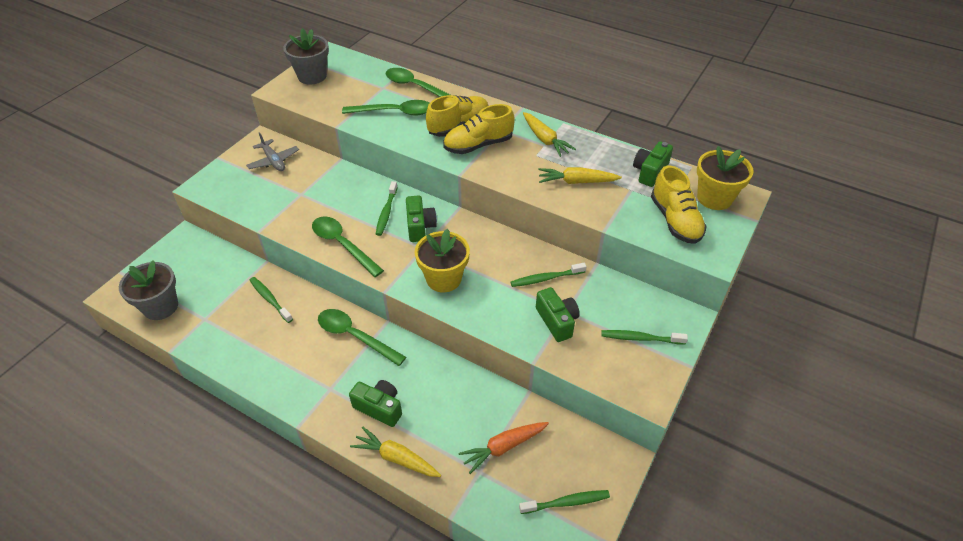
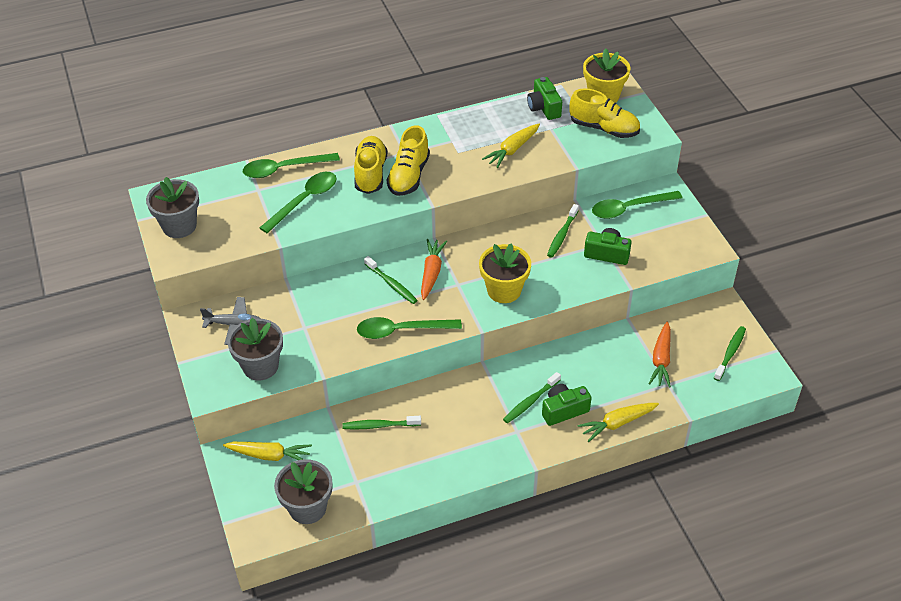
camera: 50 degrees left, 0 degrees up
green spoon [318,309,406,366] -> green spoon moved to [592,191,682,219]
green camera [406,196,437,242] -> orange carrot [421,239,447,300]
yellow carrot [523,112,576,157] -> yellow carrot moved to [223,442,312,461]
green toothbrush [601,330,688,345] -> green toothbrush moved to [503,372,561,423]
none -> grey flower pot [228,318,283,381]

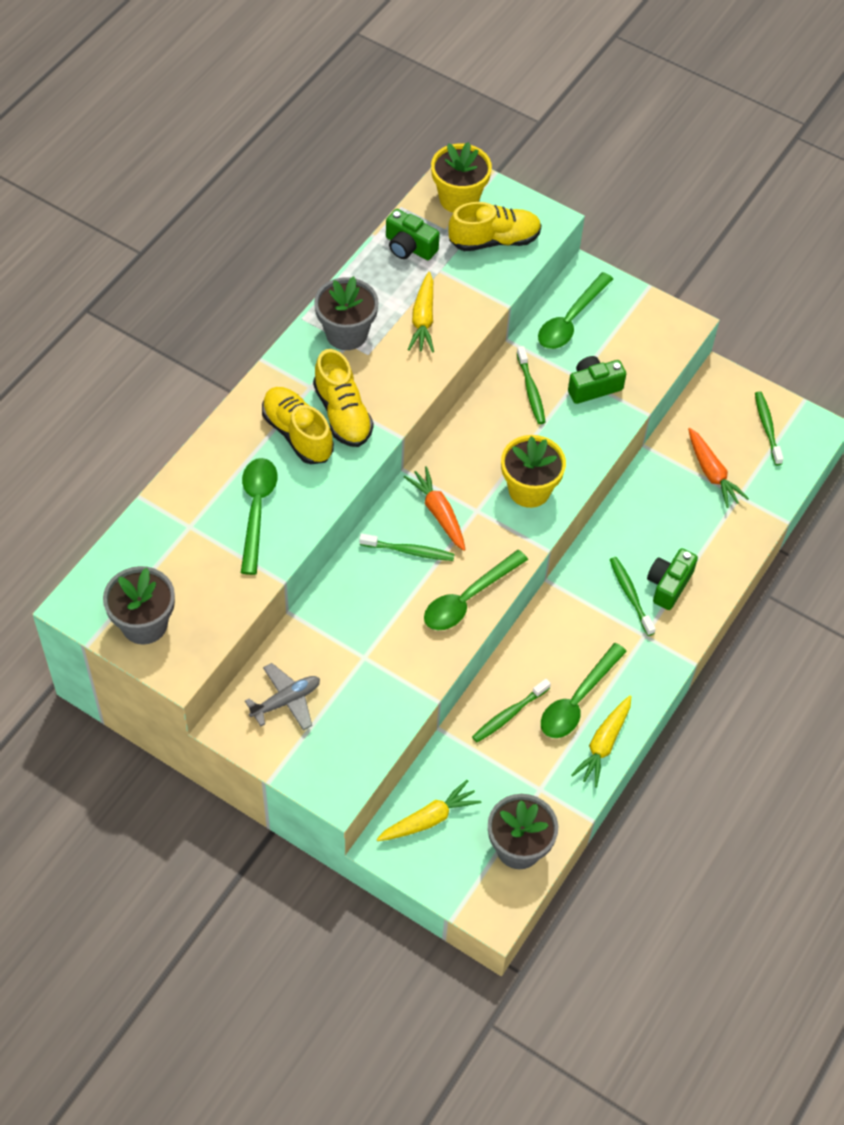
camera: 40 degrees left, 10 degrees up
grey flower pot [228,318,283,381] -> grey flower pot moved to [314,276,379,350]
green spoon [243,153,340,178] -> green spoon moved to [541,643,627,738]
green toothbrush [503,372,561,423] -> green toothbrush turned 150 degrees clockwise [610,557,656,636]
yellow carrot [577,403,659,442] -> yellow carrot moved to [571,695,632,788]

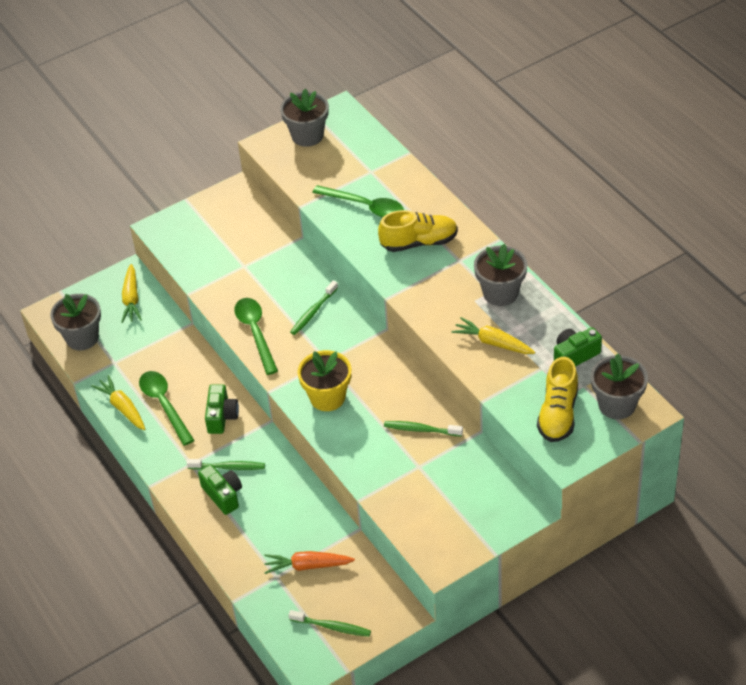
camera: 120 degrees right, 10 degrees down
grey plane [245,663,320,731] -> none
yellow shoe [313,349,374,447] -> none
orange carrot [404,466,465,551] -> none
yellow flower pot [431,142,492,213] -> grey flower pot [591,354,648,419]
green toothbrush [472,679,551,743] -> none
green spoon [538,272,613,349] -> none
green camera [568,356,626,404] -> green camera moved to [205,384,239,434]

